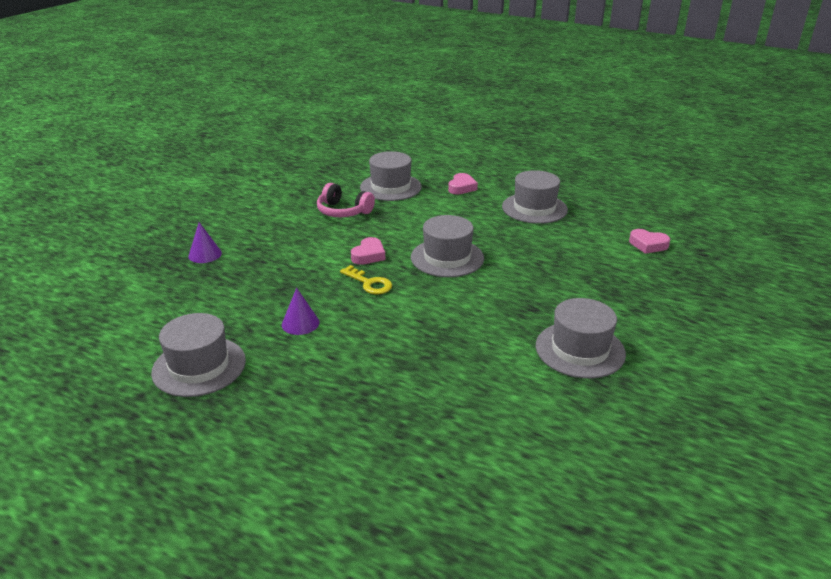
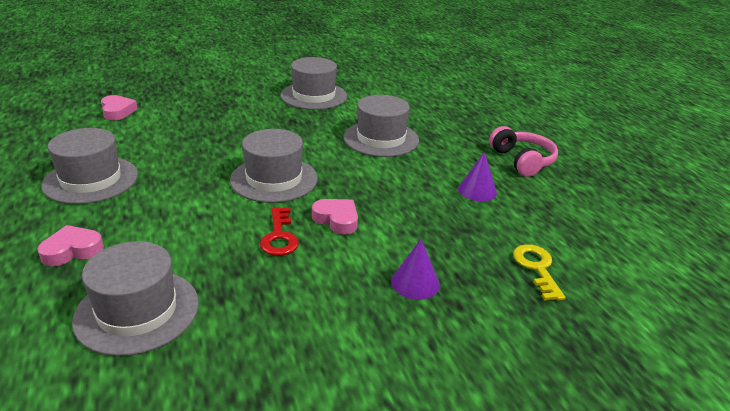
camera: 140 degrees left, 0 degrees up
grey hat [151,313,246,397] -> grey hat moved to [343,95,419,157]
purple cone [188,222,222,263] -> purple cone moved to [391,239,440,300]
pink headphones [317,183,375,217] -> pink headphones moved to [489,126,558,177]
yellow key [340,265,392,294] -> yellow key moved to [513,244,566,301]
pink heart [351,237,385,265] -> pink heart turned 60 degrees clockwise [312,199,358,235]
none -> red key [260,207,299,256]

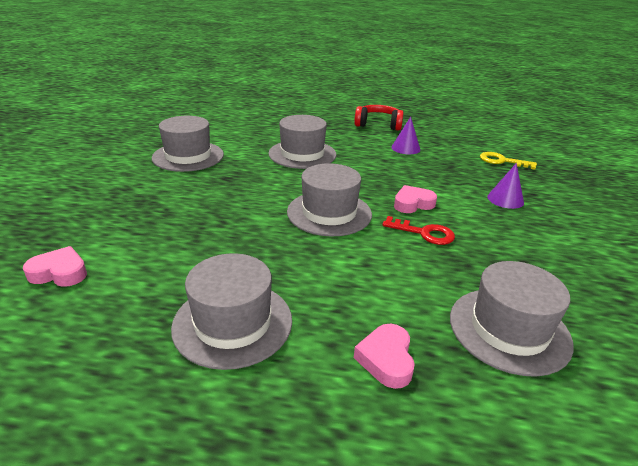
camera: 60 degrees left, 0 degrees up
pink headphones [489,126,558,177] -> red headphones [354,105,404,131]

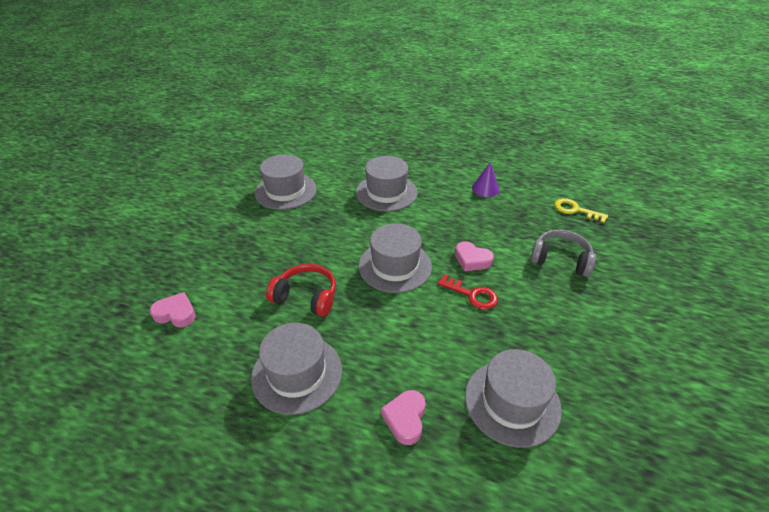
camera: 10 degrees right, 10 degrees up
red headphones [354,105,404,131] -> red headphones moved to [266,264,336,317]
pink heart [394,185,437,213] -> pink heart turned 135 degrees counterclockwise [455,241,494,271]
purple cone [487,163,524,209] -> grey headphones [530,230,596,277]

